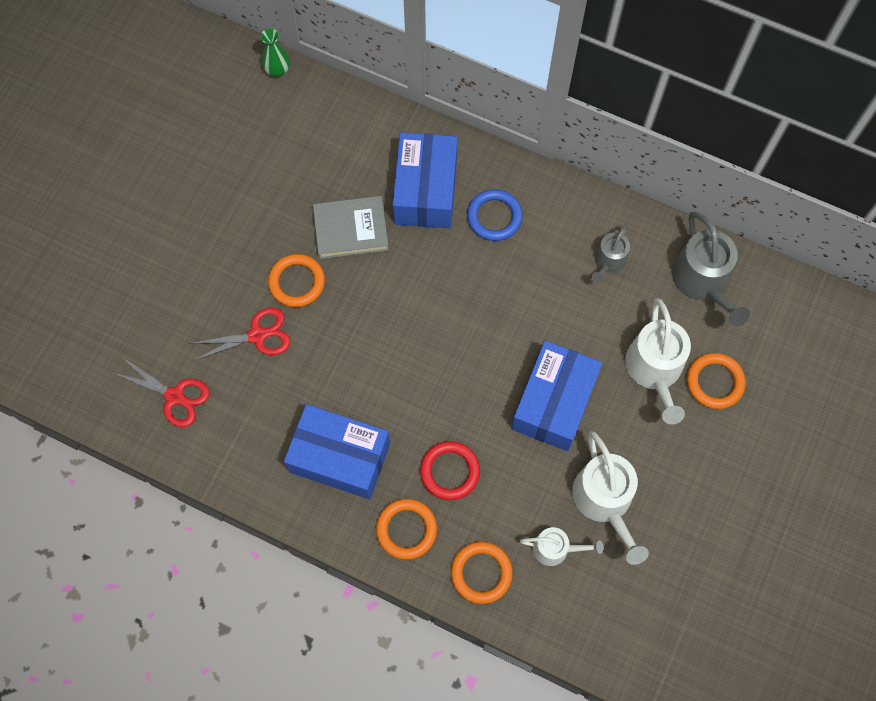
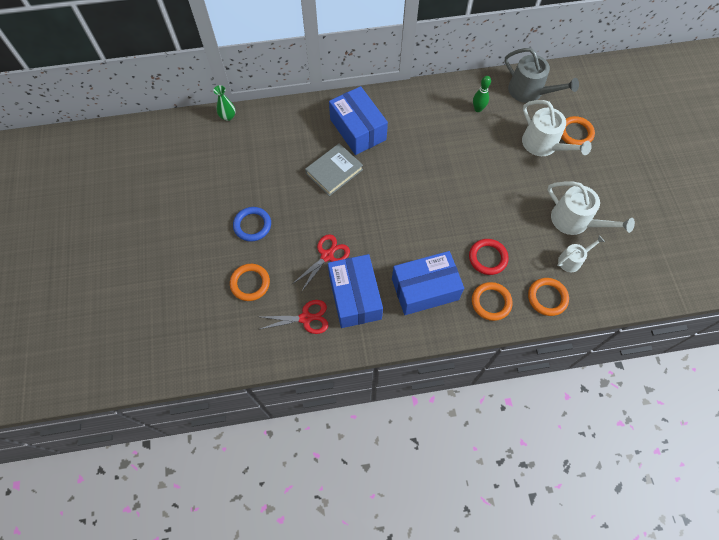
camera: 35 degrees left, 5 degrees down
orange ring [268,254,325,307] -> orange ring moved to [230,264,270,301]
blue ring [467,189,523,241] -> blue ring moved to [233,207,271,242]
blue box [511,341,602,451] -> blue box moved to [328,254,383,328]
grey watering can [592,224,630,284] -> green bowling pin [473,76,491,112]

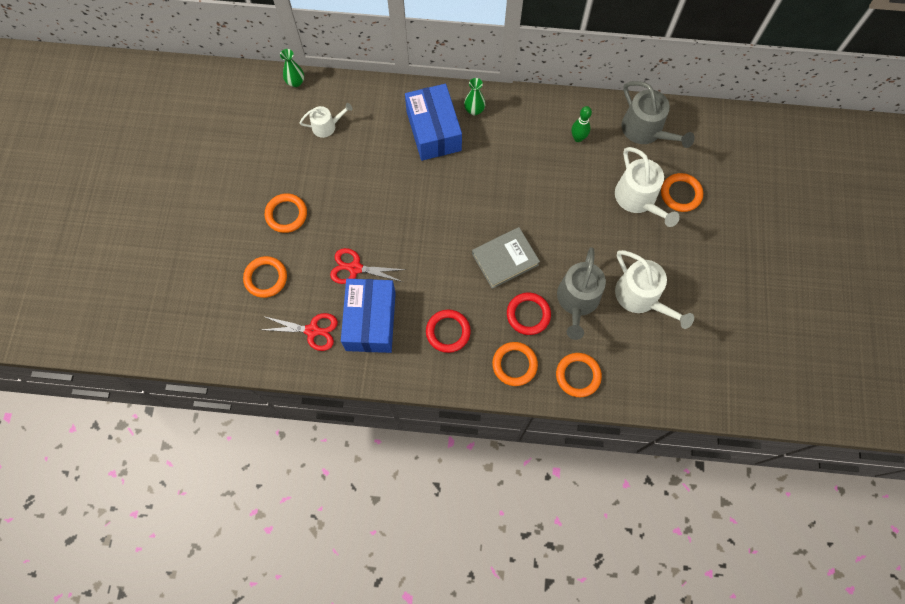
camera: 15 degrees right, 5 degrees up
blue ring [233,207,271,242] -> orange ring [264,193,307,233]
red scissors [292,234,350,292] -> red scissors turned 135 degrees counterclockwise [330,248,407,284]
grey book [305,143,363,196] -> grey book moved to [472,227,540,289]
blue box [392,251,464,315] -> red ring [426,310,471,353]
white watering can [557,235,605,272] -> white watering can moved to [300,103,353,138]
none -> green vase [464,78,485,115]
none -> grey watering can [557,247,606,340]

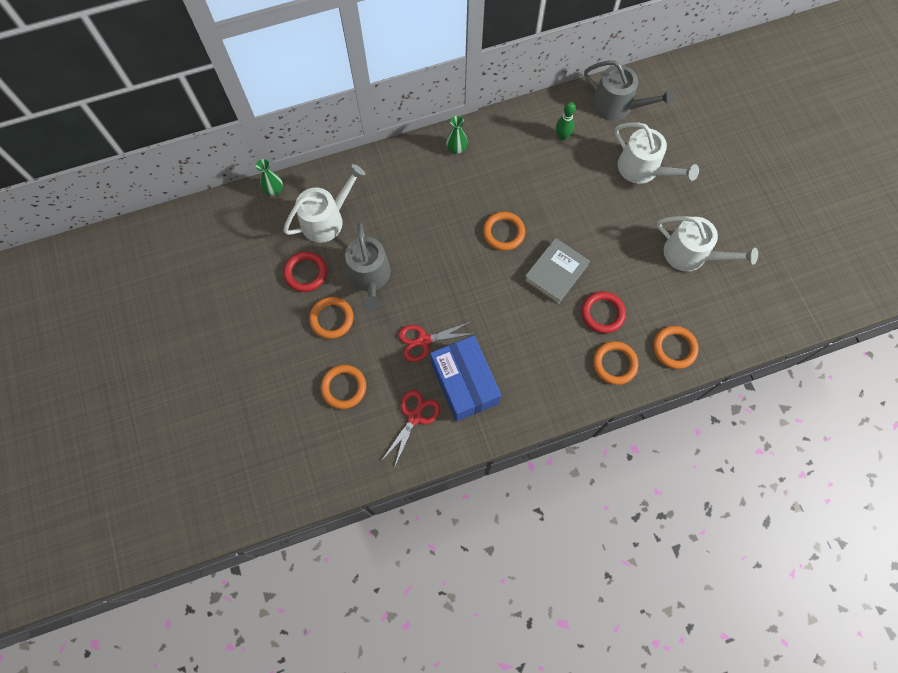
camera: 25 degrees left, 0 degrees up
red scissors [261,313,338,351] -> red scissors turned 45 degrees counterclockwise [381,390,440,468]
white watering can [300,103,353,138] -> white watering can [283,164,365,243], size x1.73
blue box [405,84,462,161] -> none
red ring [426,310,471,353] -> red ring moved to [284,252,327,292]
grey watering can [557,247,606,340] -> grey watering can moved to [345,223,391,311]
orange ring [661,173,703,212] -> orange ring moved to [483,212,525,251]

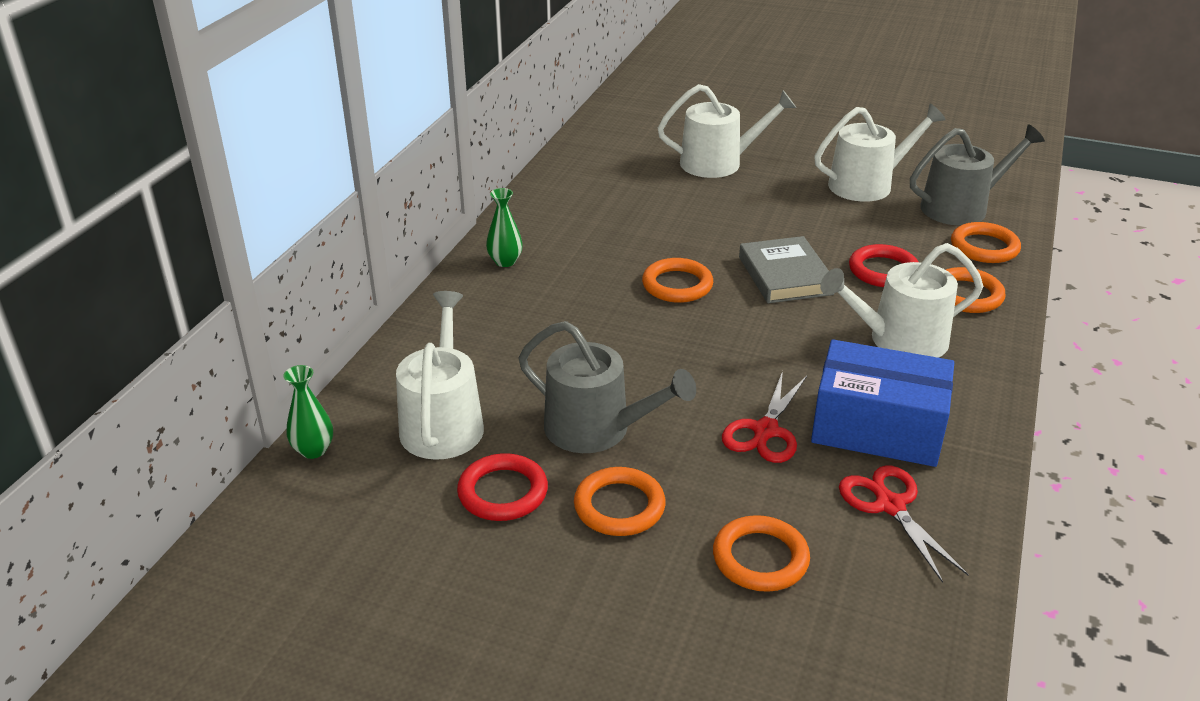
camera: 50 degrees left, 35 degrees down
green bowling pin [556,102,576,141] -> none
grey watering can [584,60,674,121] -> grey watering can moved to [910,124,1045,226]
none -> white watering can [820,243,983,358]

